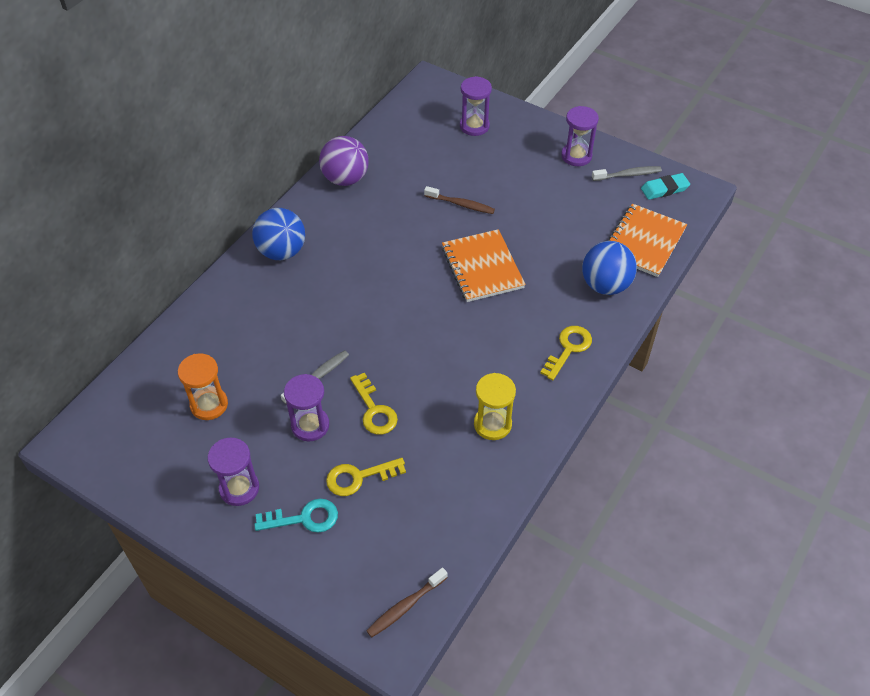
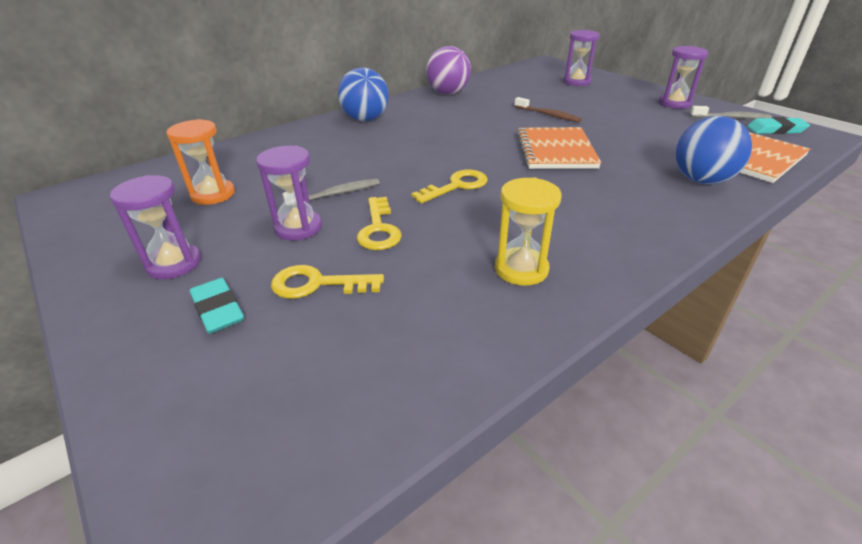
camera: 20 degrees right, 15 degrees down
turquoise key [254,499,338,533] -> turquoise eraser [189,278,244,334]
brown toothbrush [366,567,448,638] -> none
yellow key [540,326,592,381] -> yellow key moved to [411,169,488,204]

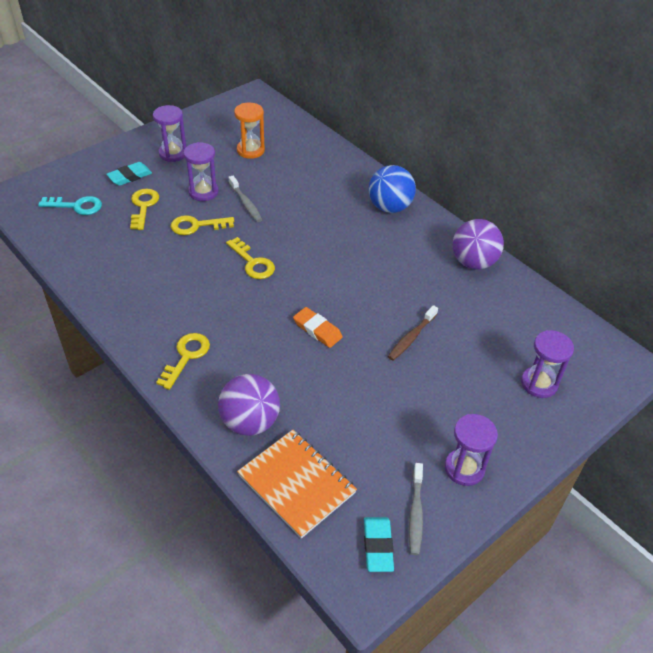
camera: 85 degrees right, 10 degrees up
yellow hourglass [495,177,562,286] -> none
orange notebook [517,127,602,169] -> orange eraser [293,307,343,348]
blue ball [675,116,752,185] -> purple ball [218,374,280,436]
none -> turquoise key [38,196,102,215]
none -> yellow key [156,333,210,390]

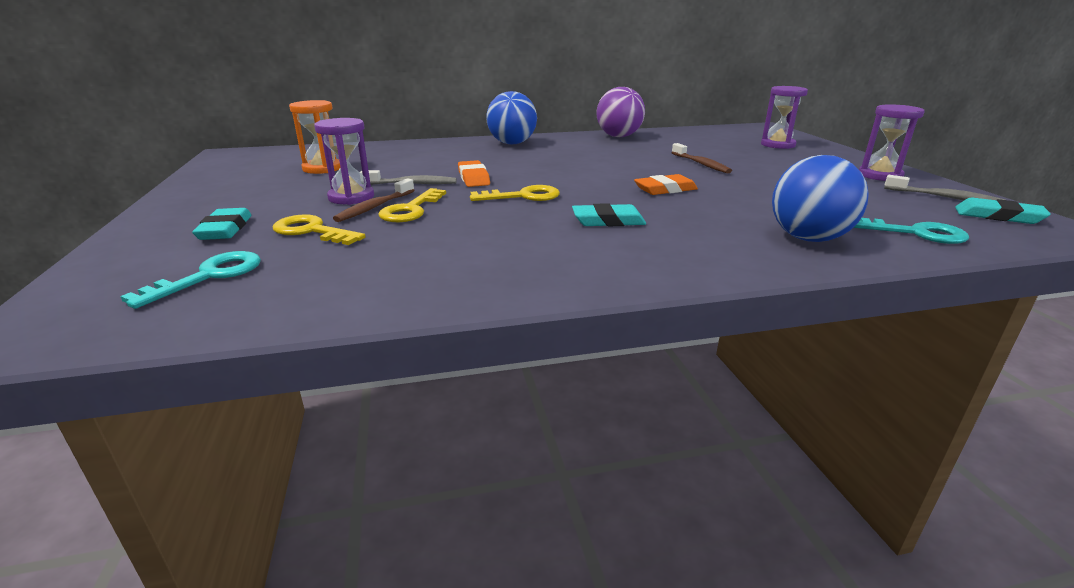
camera: 60 degrees left, 20 degrees down
purple hourglass [153,105,186,162] -> none
yellow key [156,333,210,390] -> none
purple ball [218,374,280,436] -> blue ball [772,155,869,242]
orange notebook [237,430,357,539] -> turquoise key [853,218,969,244]
none -> brown toothbrush [333,179,414,222]
none -> orange eraser [458,160,490,187]
none -> turquoise eraser [572,203,646,226]

